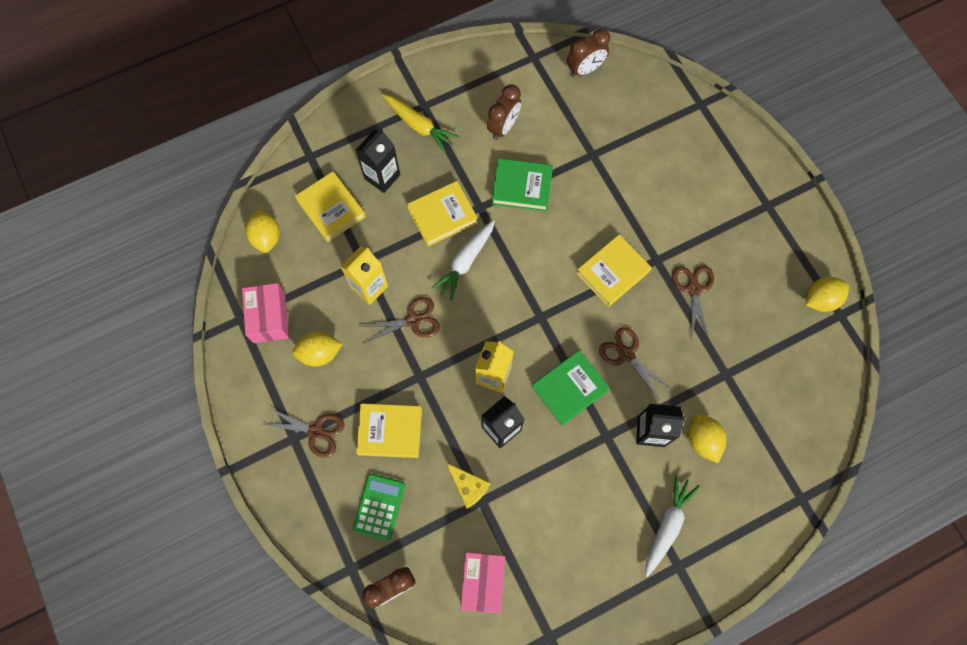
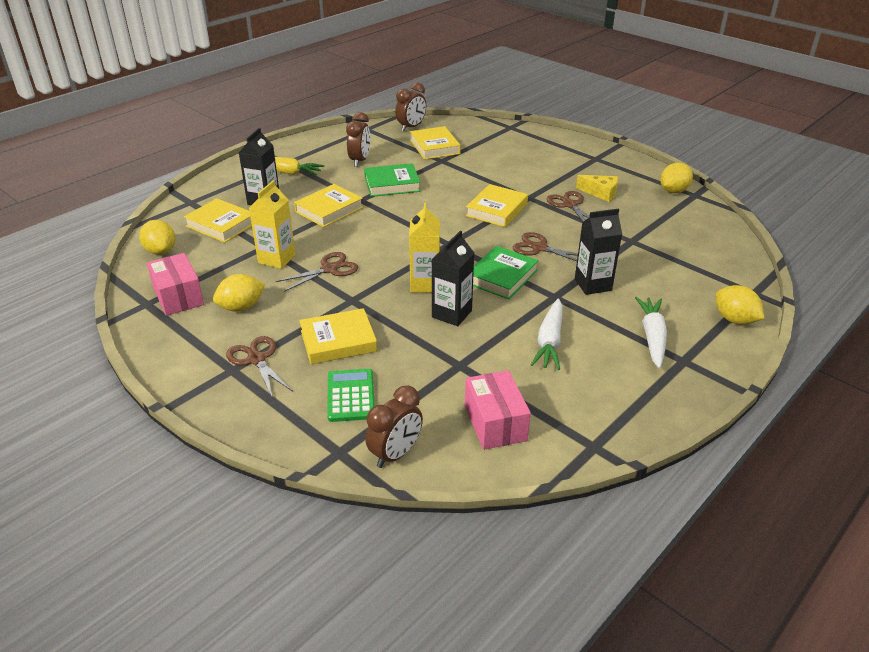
camera: 20 degrees left, 35 degrees down
brown scissors [262,407,345,458] -> brown scissors turned 120 degrees counterclockwise [226,336,293,397]
white carrot [431,220,495,301] -> white carrot moved to [531,299,563,370]
yellow cheese [446,463,490,509] -> yellow cheese moved to [576,175,618,202]
yellow lemon [689,414,726,463] -> yellow lemon moved to [716,285,765,325]
none -> yellow book [410,126,461,159]

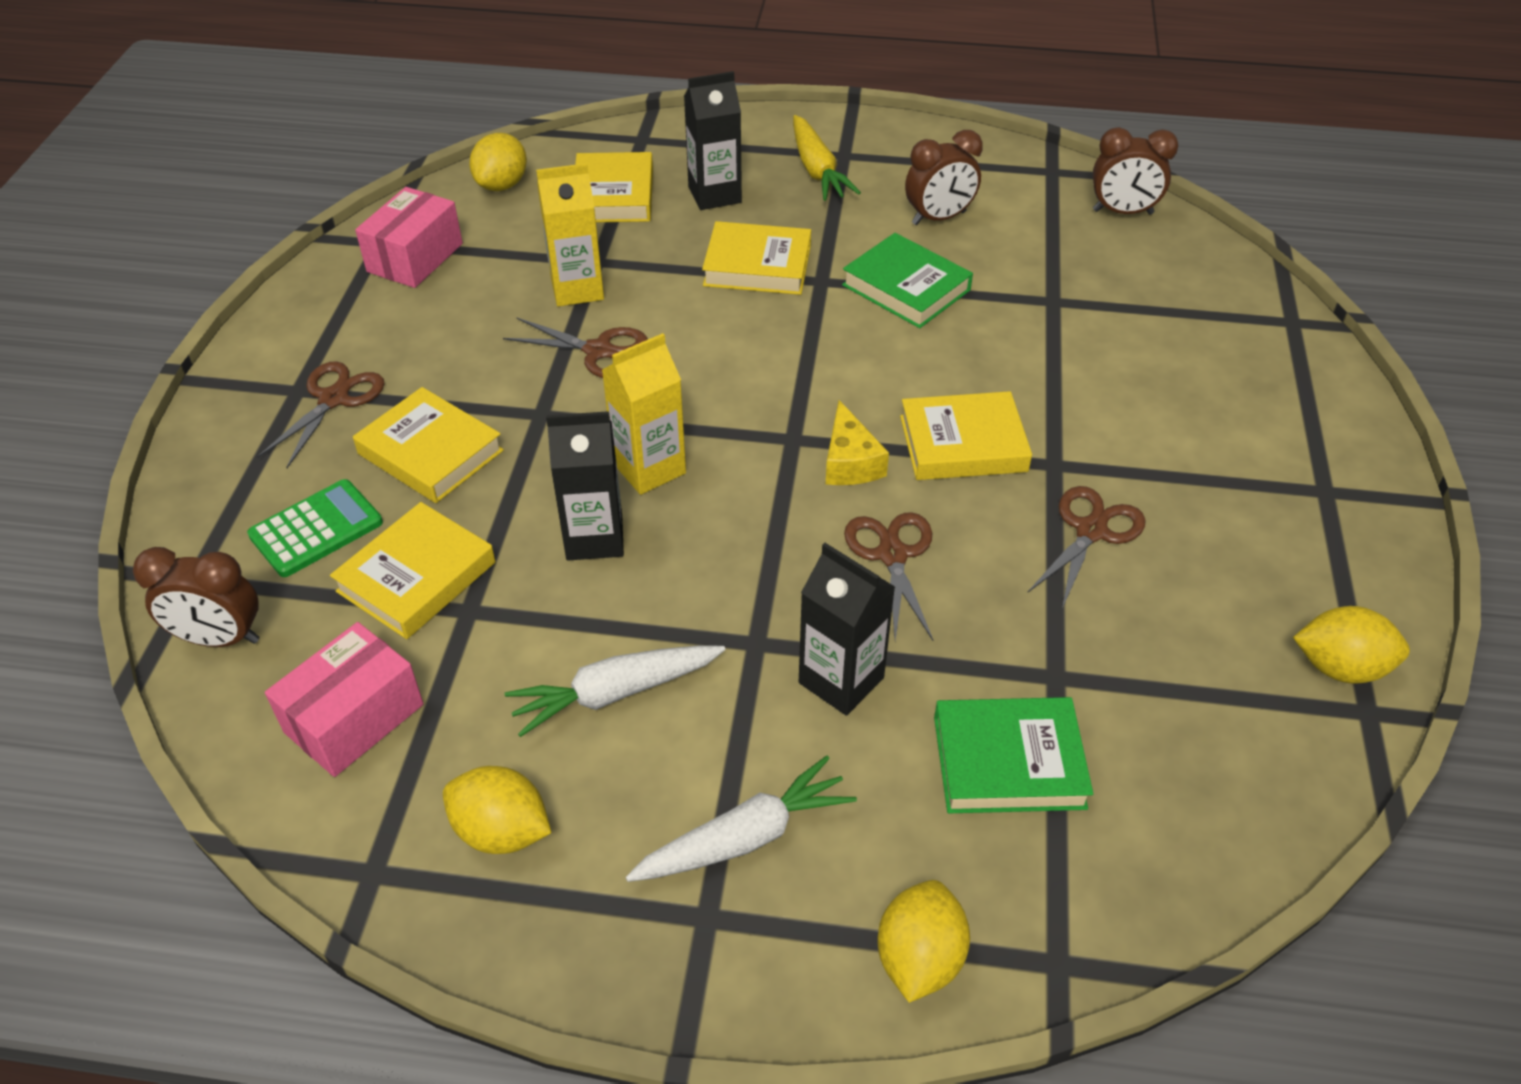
camera: 55 degrees right, 10 degrees up
yellow lemon [213,274,265,312] -> yellow lemon moved to [443,766,551,854]
yellow book [410,126,461,159] -> yellow book moved to [330,502,496,639]
green book [473,246,539,299] -> green book moved to [934,697,1093,813]
yellow cheese [576,175,618,202] -> yellow cheese moved to [826,400,889,485]

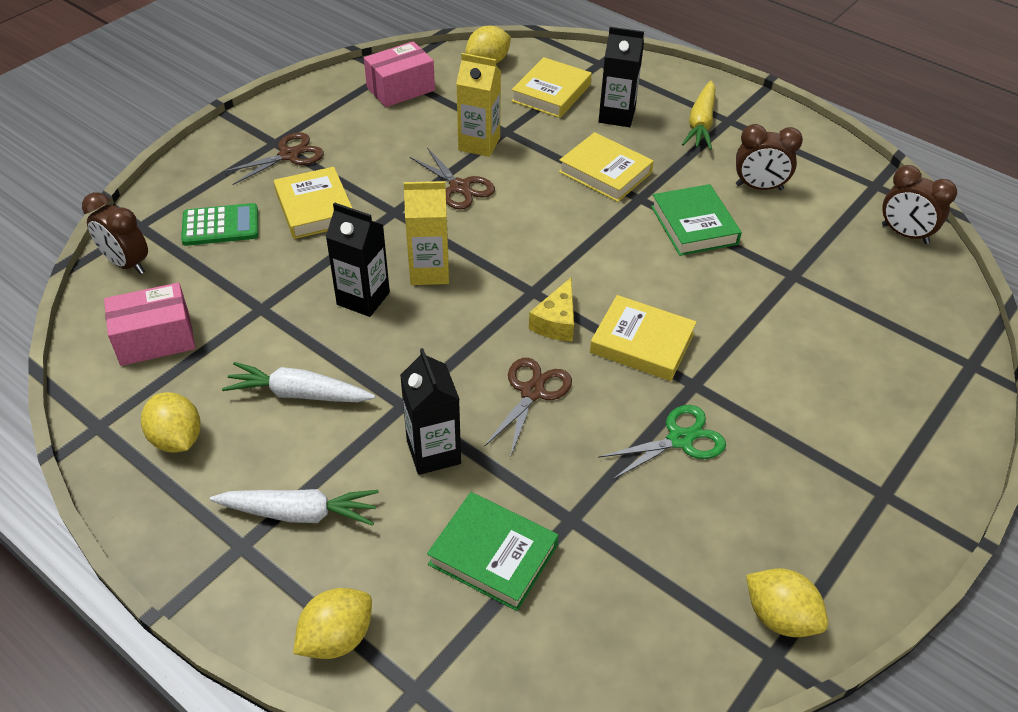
camera: 30 degrees right, 0 degrees up
yellow book [330,502,496,639] -> none
brown scissors [1027,486,1146,609] -> green scissors [598,405,726,480]

